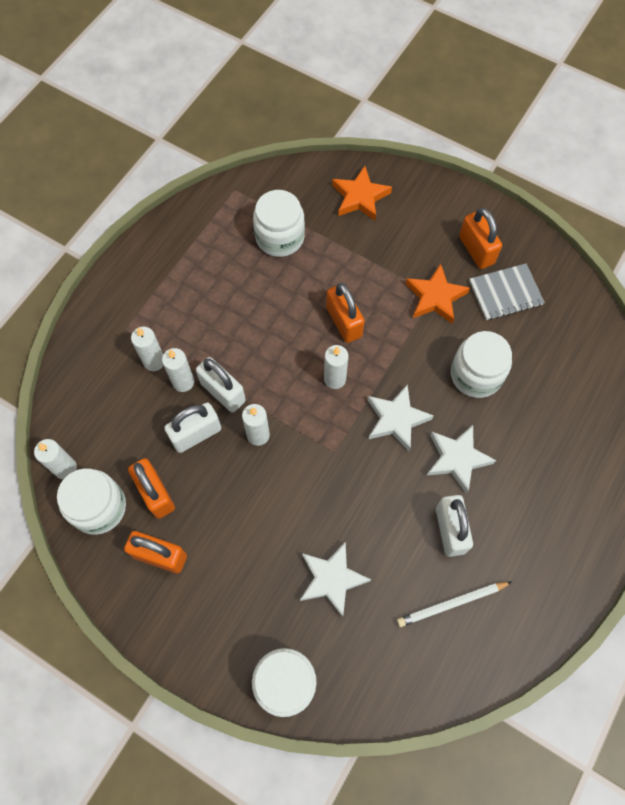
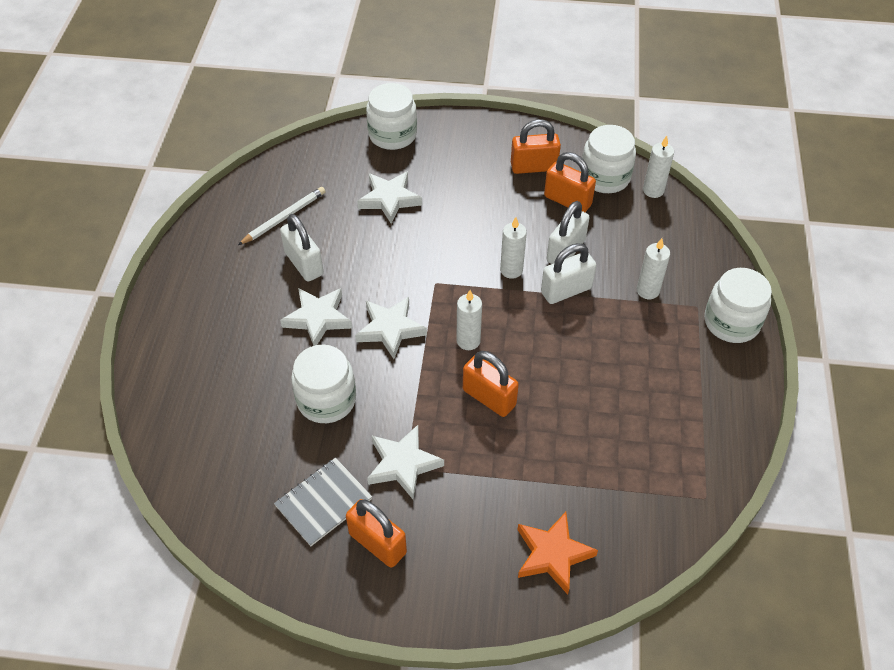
camera: 155 degrees right, 15 degrees down
white candle [162,348,194,392] -> none
white padlock [196,357,246,412] -> white padlock turned 45 degrees counterclockwise [541,243,596,304]
white jar [253,190,305,257] -> white jar moved to [704,268,772,343]
orange star [405,264,470,324] -> white star [367,425,444,500]

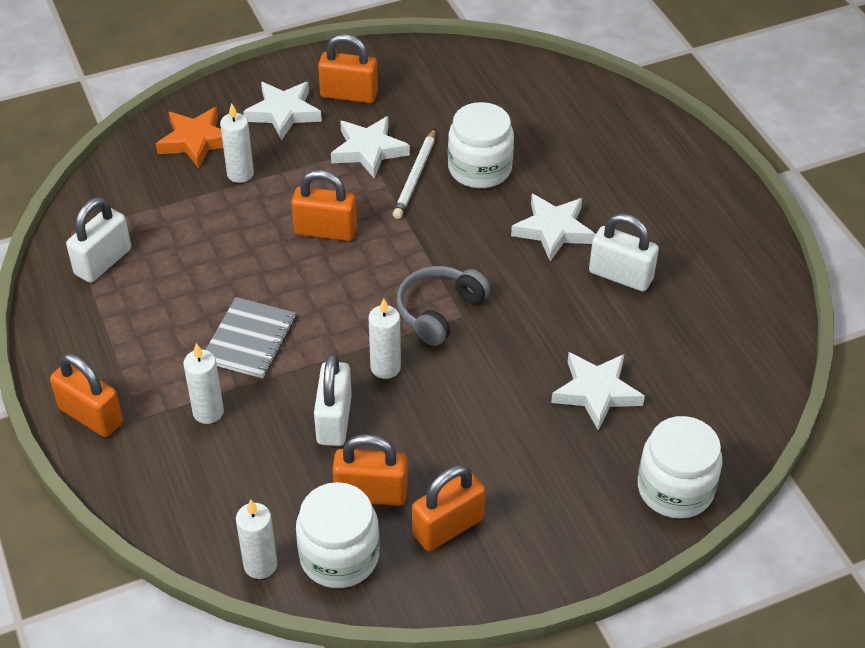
camera: 150 degrees right, 5 degrees down
white pencil [238,187,326,245] -> white pencil moved to [393,128,436,219]
grey notebook [274,458,372,546] -> grey notebook moved to [206,297,296,378]
white star [355,297,427,359] -> white star moved to [243,82,322,140]
white candle [456,290,482,350] -> white candle moved to [220,103,254,183]
white padlock [541,243,596,304] -> white padlock moved to [66,197,131,283]
white jar [704,268,772,343] -> orange padlock [50,353,123,437]
none -> grey headphones [397,266,490,346]

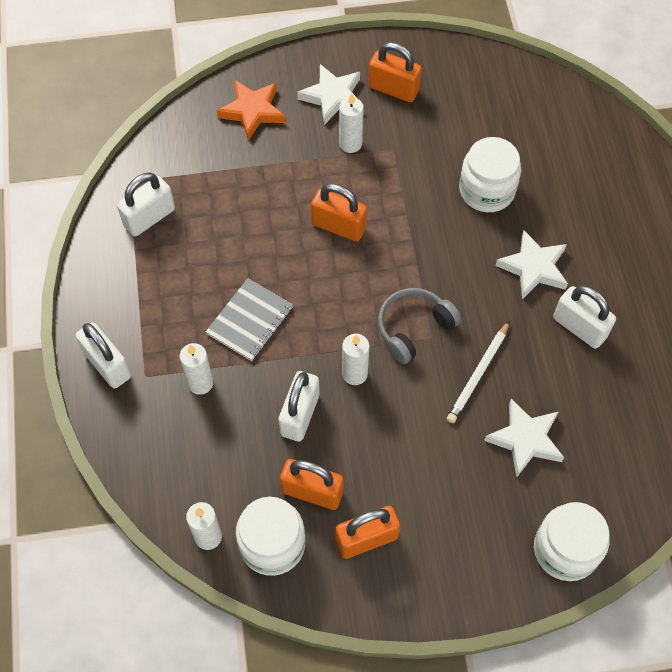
camera: 15 degrees right, 15 degrees up
orange padlock [50,353,123,437] -> white padlock [76,322,131,389]
white candle [220,103,254,183] -> white candle moved to [339,93,364,153]
white star [331,116,410,179] -> none
white pencil [393,128,436,219] -> white pencil moved to [447,321,510,423]

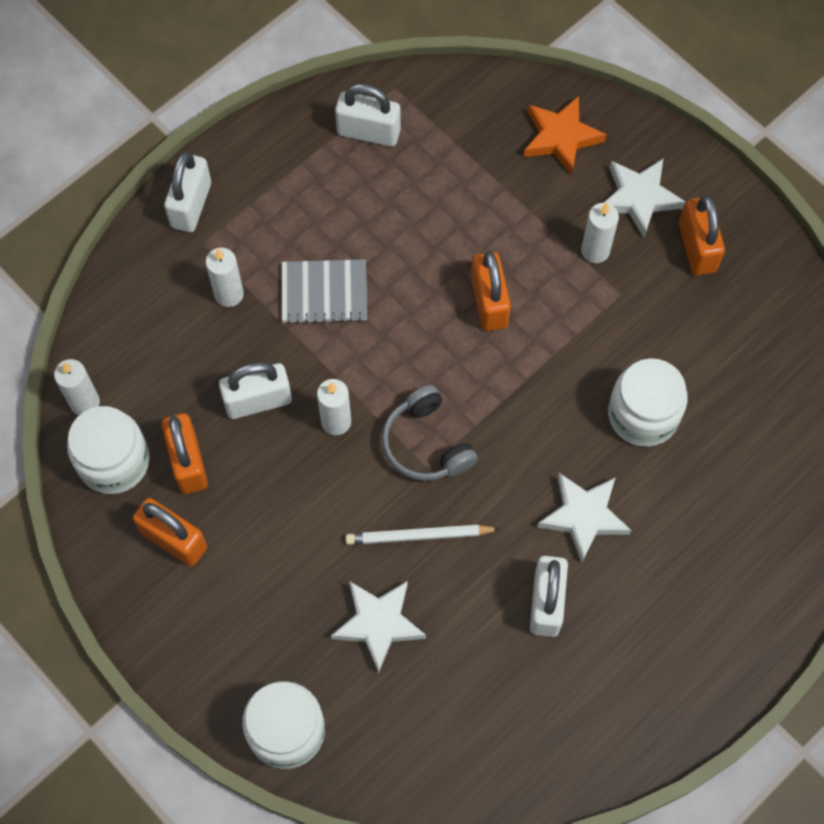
camera: 55 degrees right, 5 degrees up
grey headphones [378,288,461,364] -> grey headphones turned 135 degrees counterclockwise [382,385,478,481]

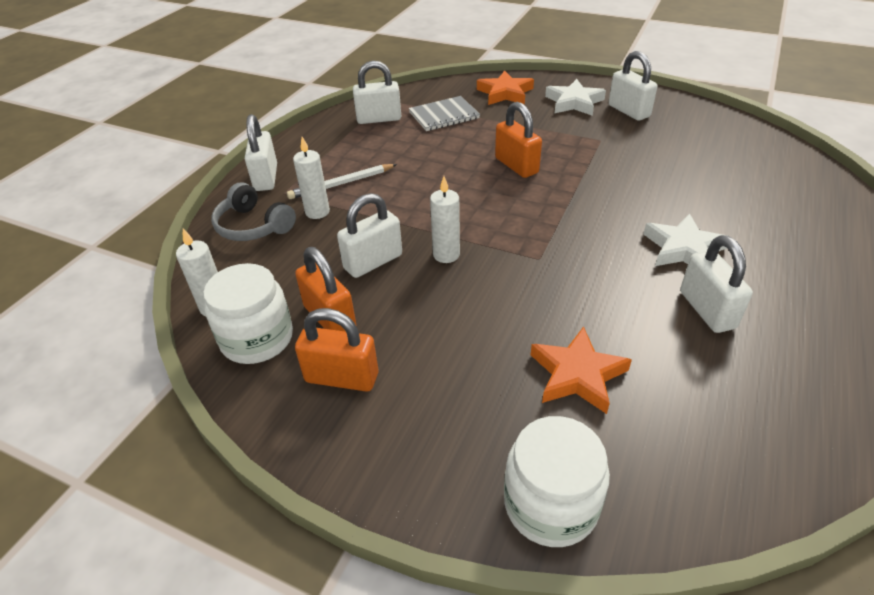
camera: 20 degrees left, 25 degrees down
grey notebook [282,259,367,324] -> grey notebook moved to [409,96,480,131]
white star [331,581,426,673] -> orange star [531,326,632,414]
white pencil [345,525,500,545] -> white pencil moved to [287,164,397,199]
grey headphones [382,385,478,481] -> grey headphones moved to [211,182,296,241]
white candle [581,203,619,263] -> none
white jar [608,358,688,447] -> none
orange padlock [679,195,725,276] -> white padlock [608,51,658,121]

